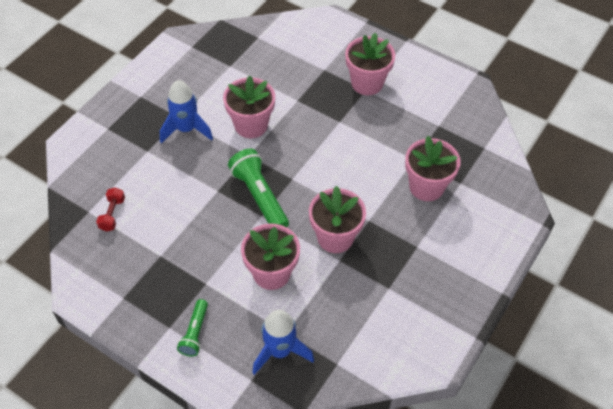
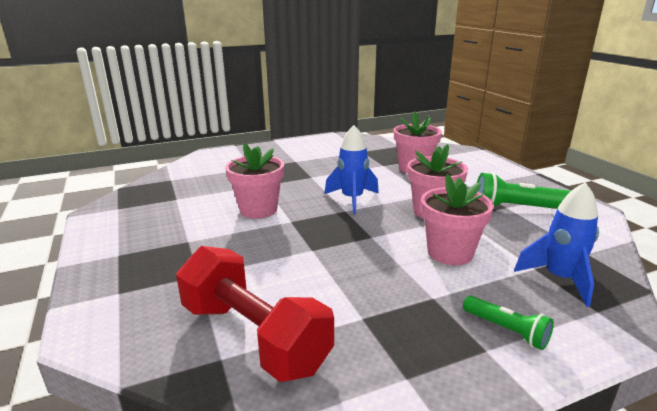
camera: 55 degrees left, 30 degrees down
red dumbbell [96,187,125,232] -> red dumbbell [176,246,334,382], size x2.44
blue rocket [160,80,213,143] -> blue rocket moved to [324,125,379,214]
green flashlight [228,149,289,227] -> green flashlight moved to [477,172,571,209]
pink flower pot [345,33,395,95] -> none

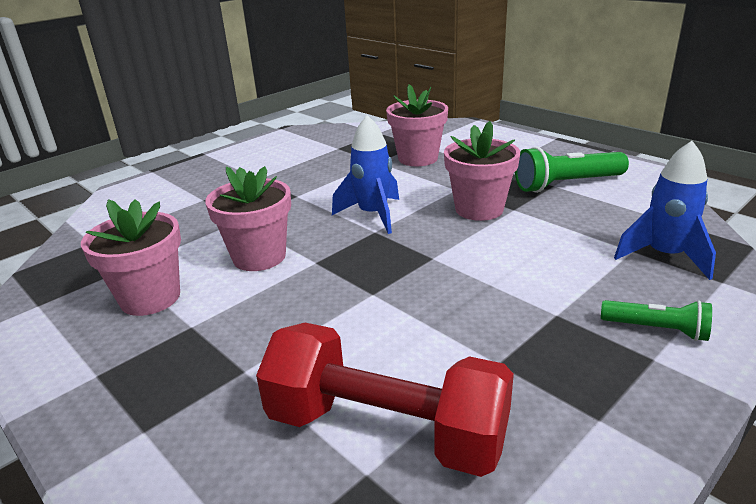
camera: 20 degrees left, 5 degrees up
pink flower pot [421,174,494,265] -> pink flower pot moved to [81,199,181,316]

